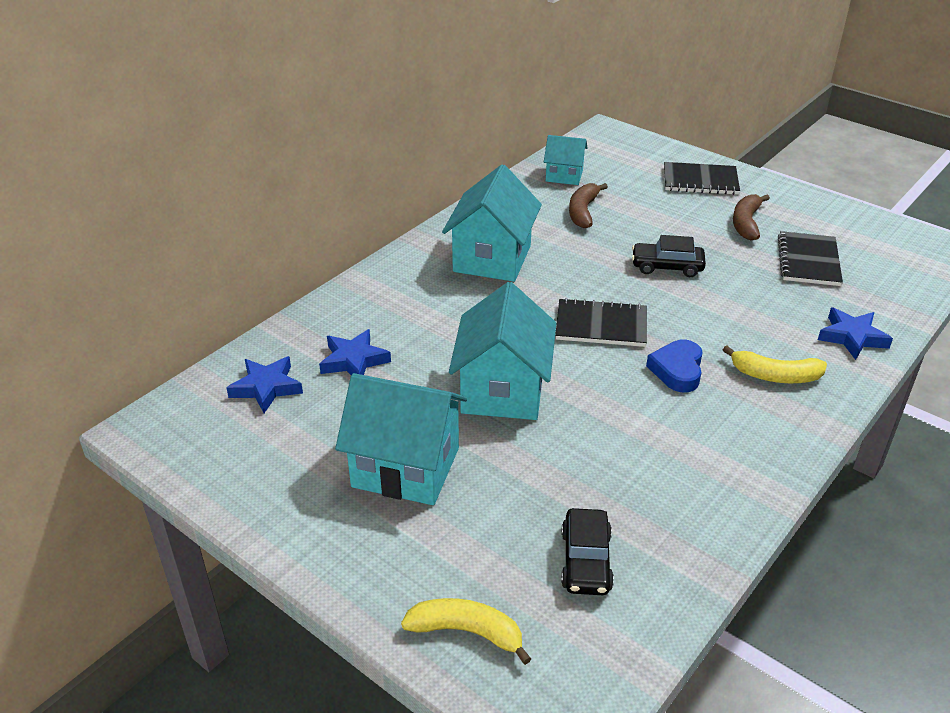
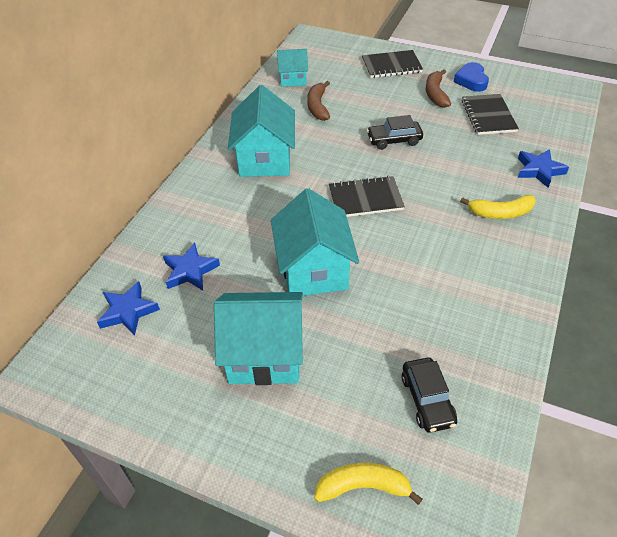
camera: 15 degrees left, 10 degrees up
blue heart [646,340,703,392] -> blue heart moved to [454,62,489,92]

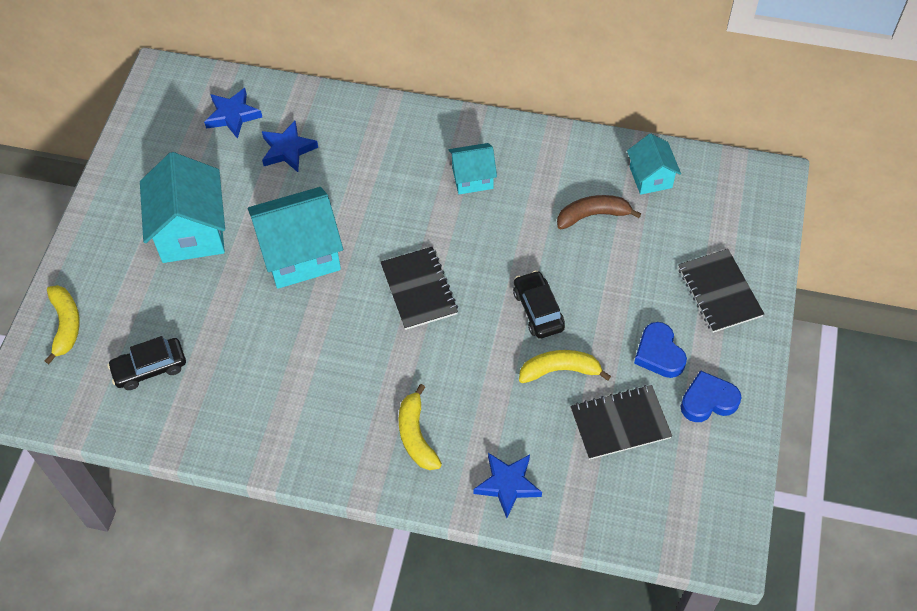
camera: 80 degrees right, 10 degrees up
turquoise house [228,85,295,177] -> turquoise house [449,143,497,194], size x0.56
brown banana [426,69,451,108] -> blue heart [634,322,687,378]
none -> yellow banana [519,350,611,383]

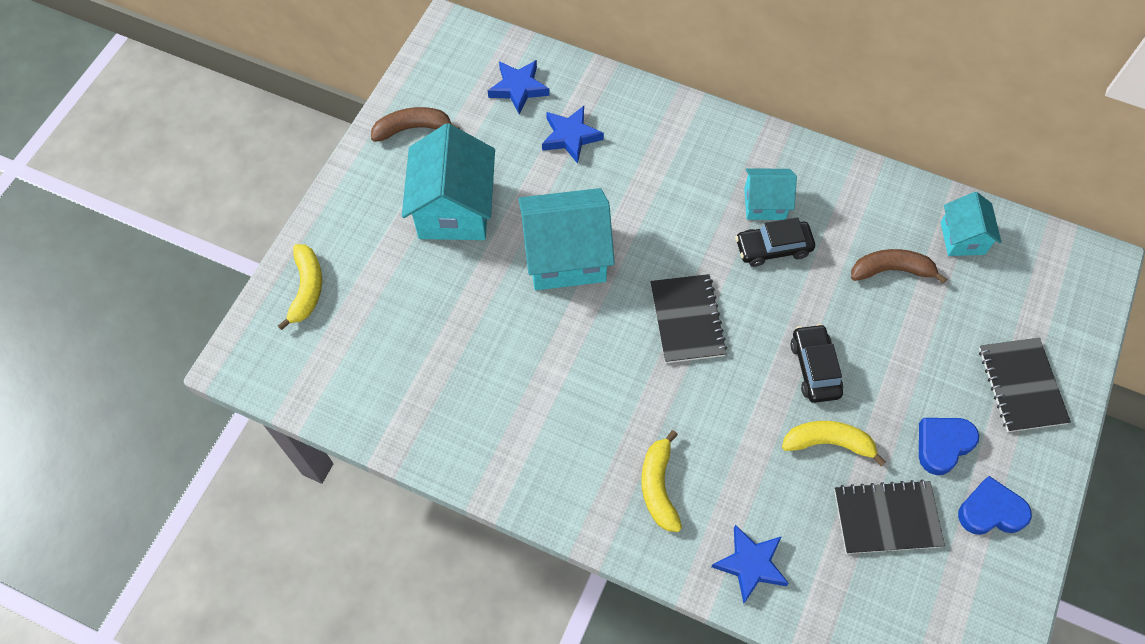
camera: 10 degrees right, 5 degrees up
black car [107,336,186,390] -> black car moved to [735,217,815,267]
blue heart [634,322,687,378] -> blue heart turned 60 degrees clockwise [919,418,979,475]
none -> brown banana [371,107,460,142]

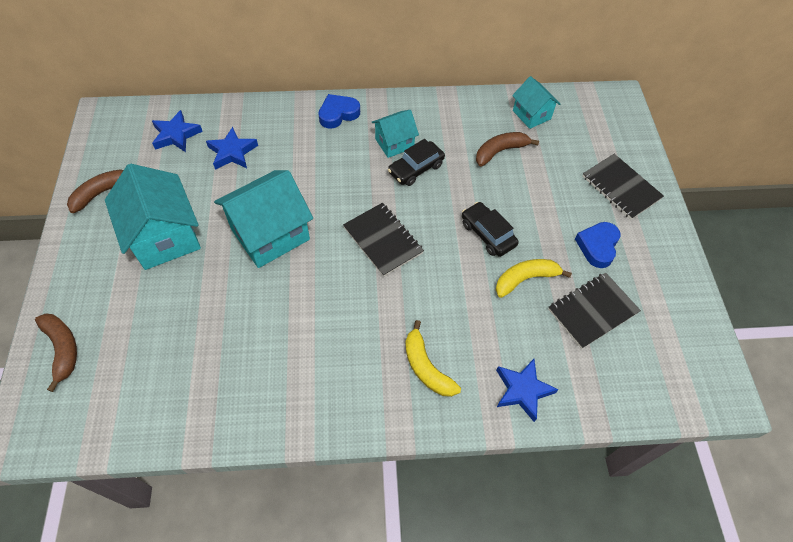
camera: 30 degrees left, 5 degrees down
yellow banana [278,244,322,330] -> brown banana [35,313,77,392]
blue heart [958,476,1032,535] -> blue heart moved to [318,94,360,129]

